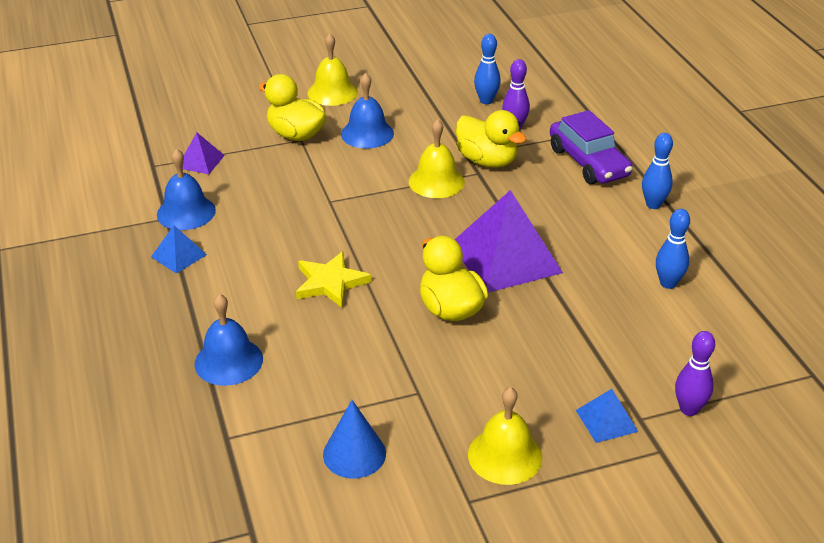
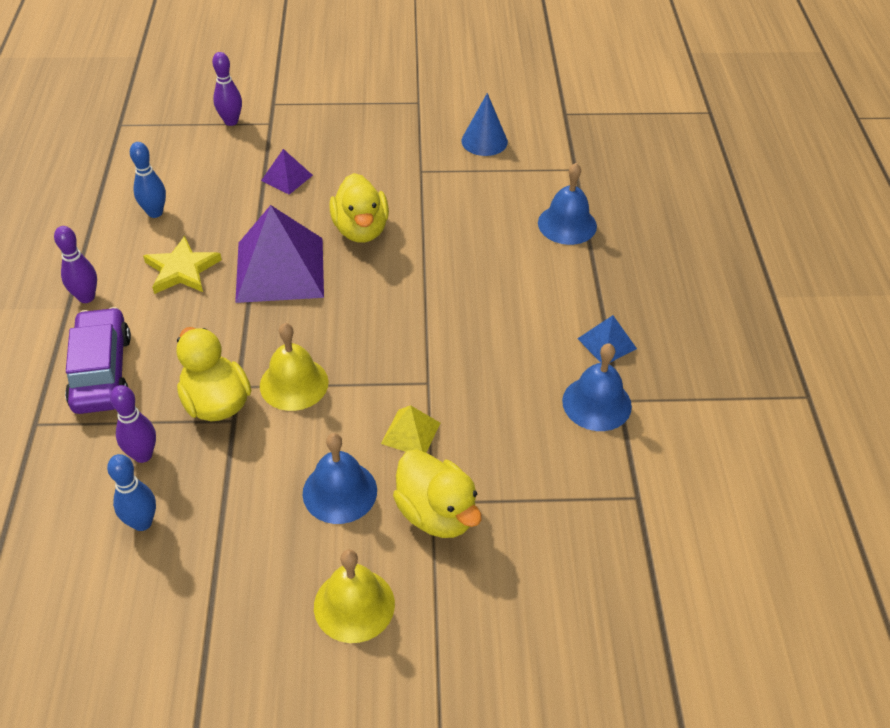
camera: 165 degrees left, 10 degrees up
purple pyramid [183,133,225,174] -> purple pyramid moved to [261,149,313,195]
yellow star [296,251,371,308] -> yellow star moved to [143,236,222,294]
yellow bell [468,387,542,485] -> none
blue pyramid [576,389,638,443] -> none
blue bowling pin [642,133,673,209] -> purple bowling pin [54,226,97,303]
none -> yellow pyramid [381,405,441,453]

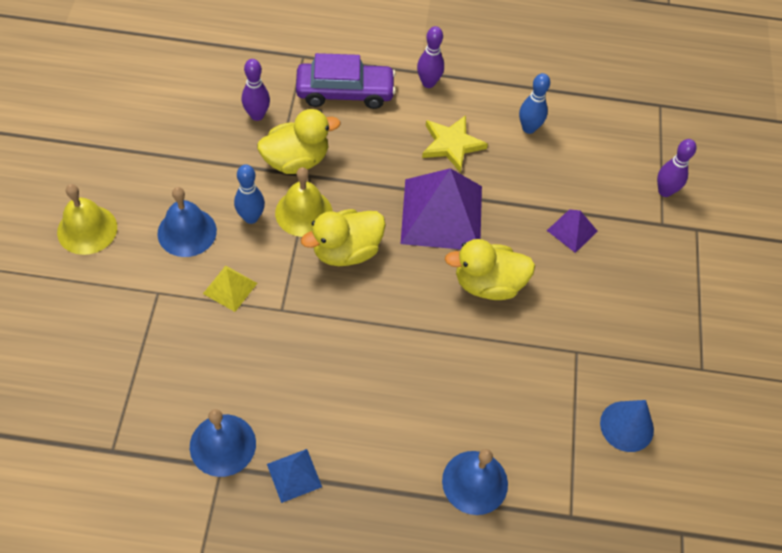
camera: 95 degrees right, 10 degrees up
blue bowling pin [107,454,156,531] -> blue bowling pin moved to [234,164,265,224]
yellow duck [393,450,482,538] -> yellow duck moved to [301,209,386,266]

